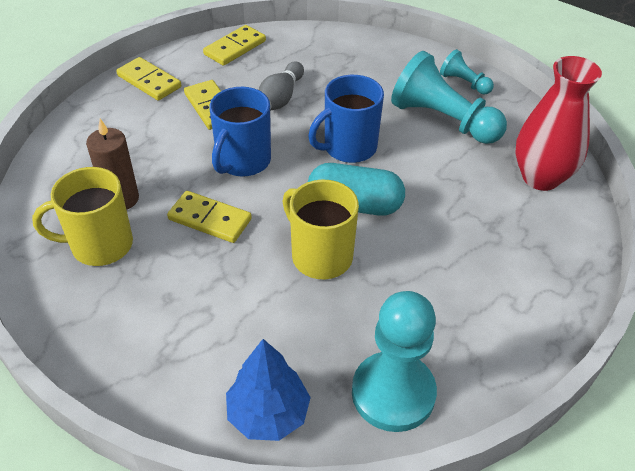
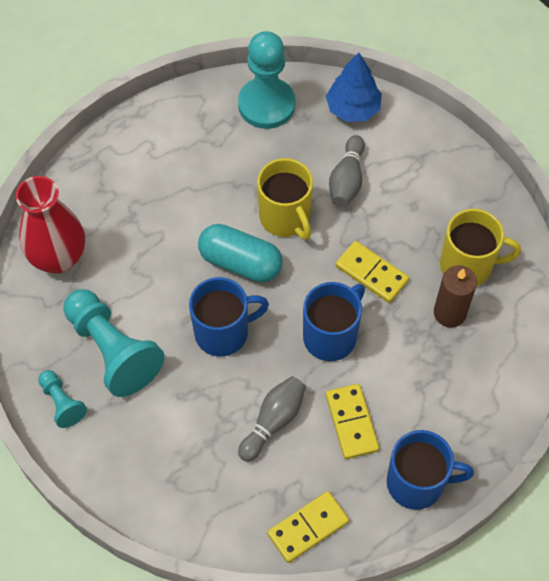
camera: 165 degrees left, 15 degrees up
yellow domino [116,57,181,101] -> blue mug [387,430,474,510]
none -> grey bowling pin [329,135,365,207]

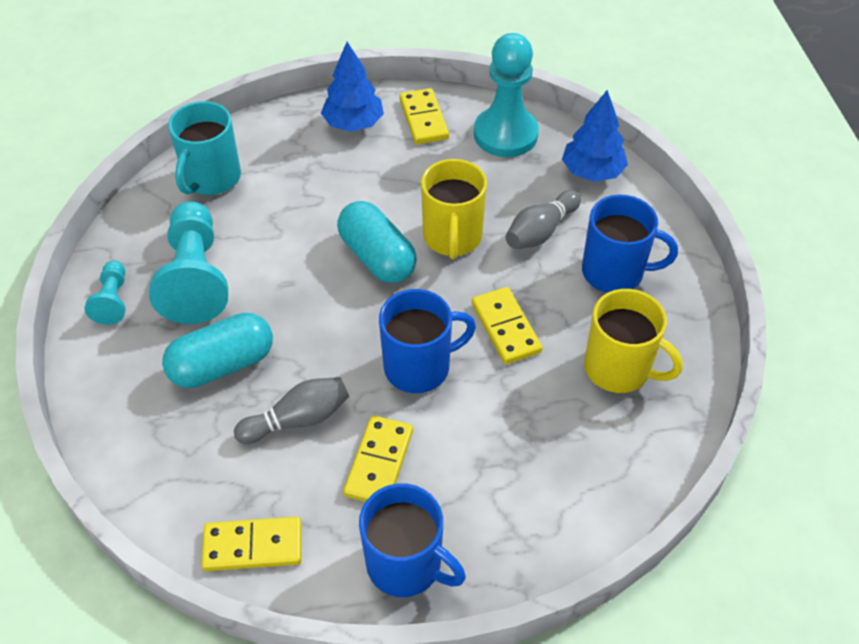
camera: 30 degrees right, 10 degrees down
red vase [16,176,85,273] -> turquoise mug [168,101,241,195]
blue mug [189,277,269,356] -> blue mug moved to [582,195,678,293]
brown candle [434,265,477,328] -> none
none -> turquoise capsule [162,313,273,388]
none -> blue tree [321,42,384,132]
none -> yellow domino [399,88,449,144]

